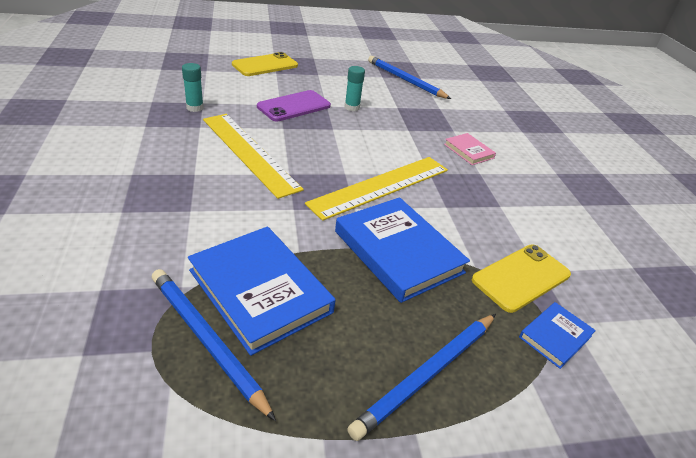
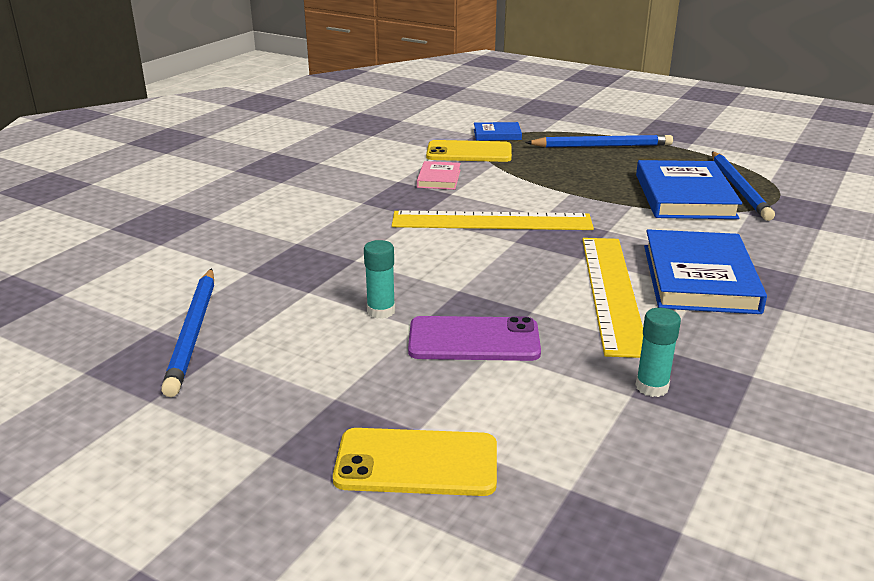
camera: 135 degrees left, 10 degrees down
blue book [335,197,470,303] -> blue book moved to [644,229,767,314]
pink book [444,133,496,165] -> pink book moved to [417,161,461,190]

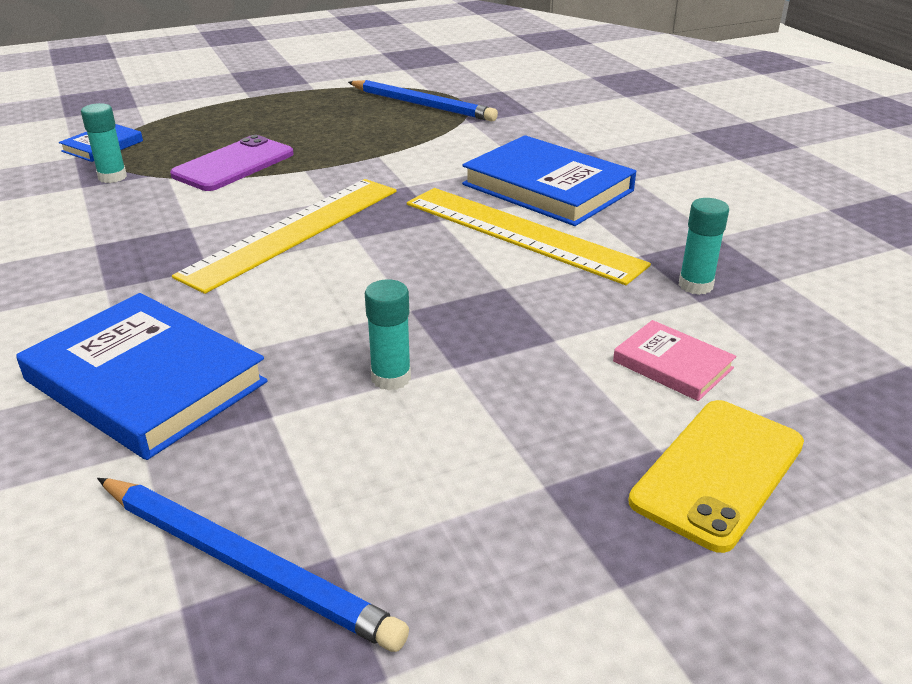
camera: 55 degrees left, 5 degrees up
purple phone [408,316,541,361] -> purple phone moved to [170,135,294,191]
pink book [417,161,461,190] -> pink book moved to [613,320,736,401]
yellow phone [426,140,512,162] -> turquoise glue stick [81,103,127,183]
blue pencil [525,135,673,147] -> none
blue book [636,160,742,219] -> blue book moved to [16,293,268,460]

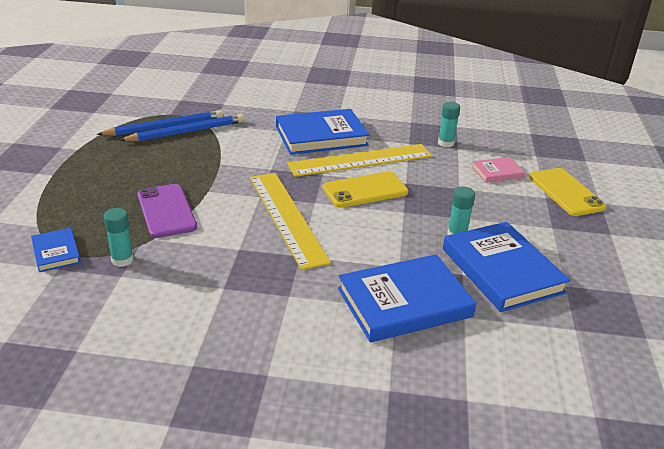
camera: 60 degrees left, 0 degrees up
blue pencil [97,478,409,652] -> blue pencil moved to [119,114,245,142]
none -> yellow phone [323,172,408,208]
none -> blue book [443,222,571,312]

